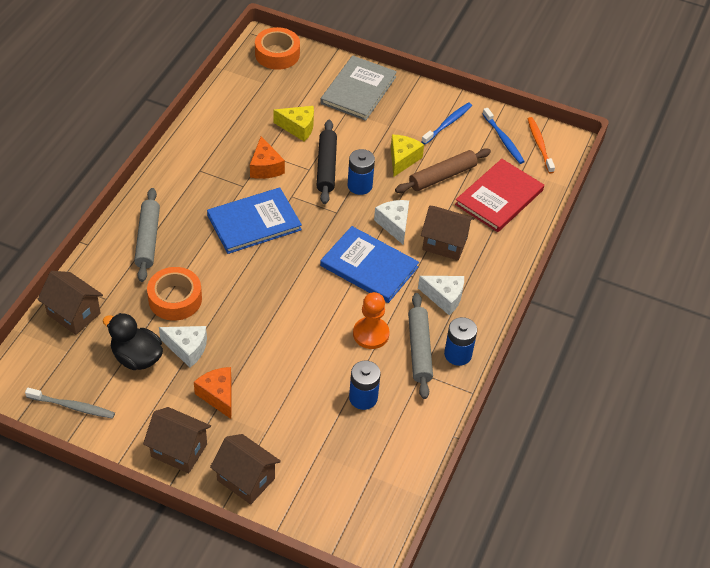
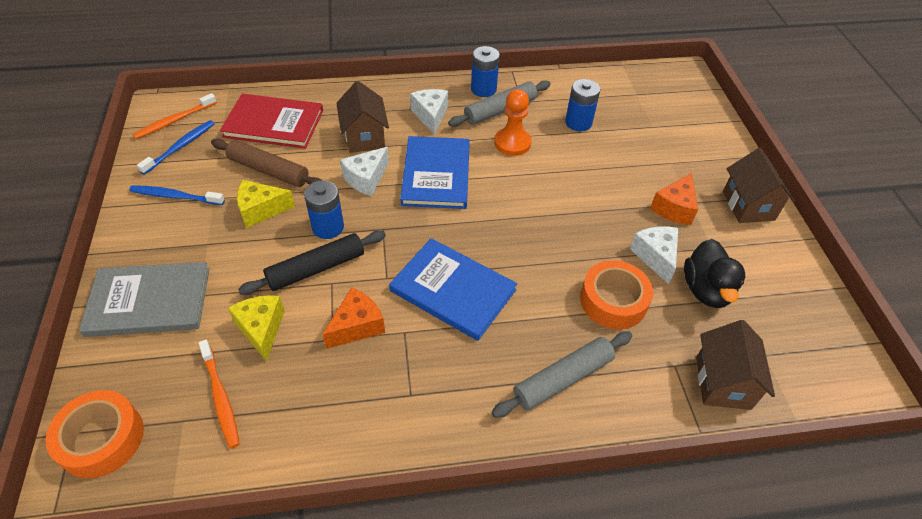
camera: 120 degrees left, 0 degrees up
grey toothbrush [25,388,115,419] -> none
brown house [210,434,281,505] -> none
none -> orange toothbrush [199,340,240,448]

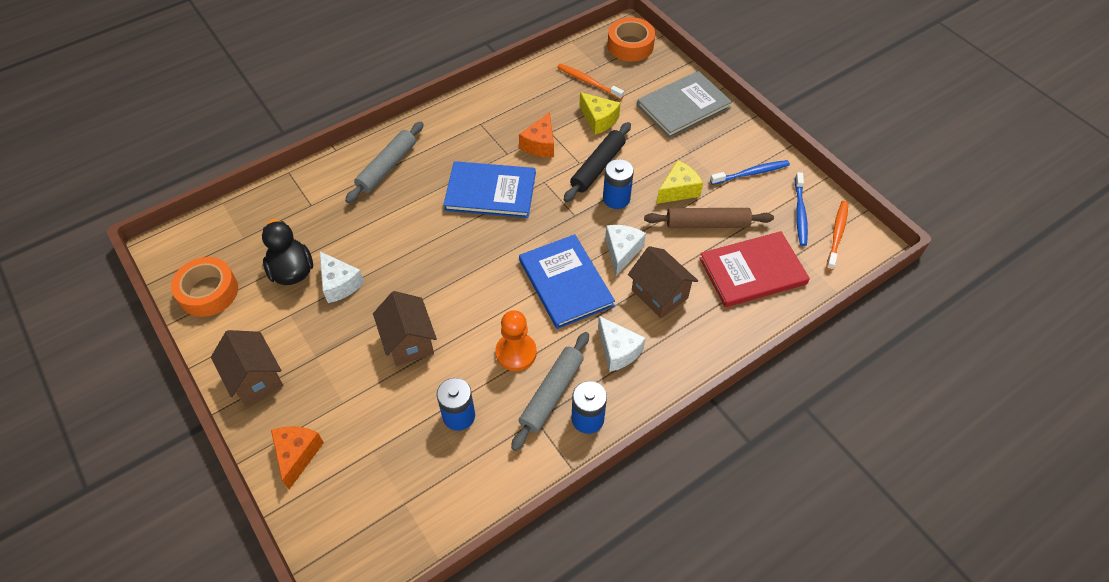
camera: 155 degrees right, 5 degrees up
orange tape [580,260,653,329] -> orange tape moved to [171,257,238,317]
orange cheese [650,173,698,225] -> orange cheese moved to [271,426,324,489]
brown house [696,320,775,410] -> brown house moved to [373,291,437,366]

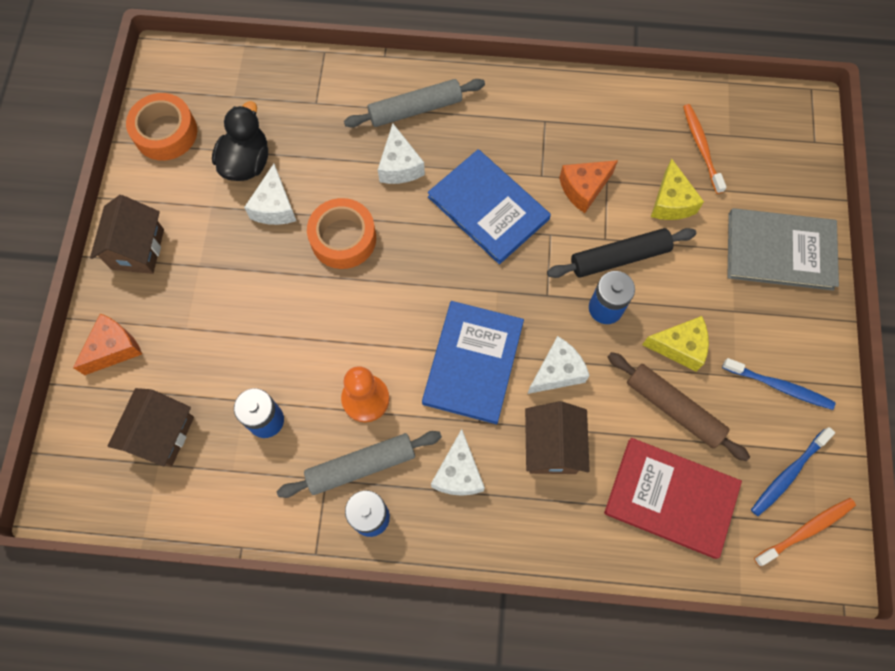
camera: 40 degrees right, 15 degrees up
brown house [373,291,437,366] -> brown house moved to [108,388,194,467]
orange tape [607,17,655,62] -> orange tape moved to [307,198,376,269]
none -> white cheese [378,123,425,184]

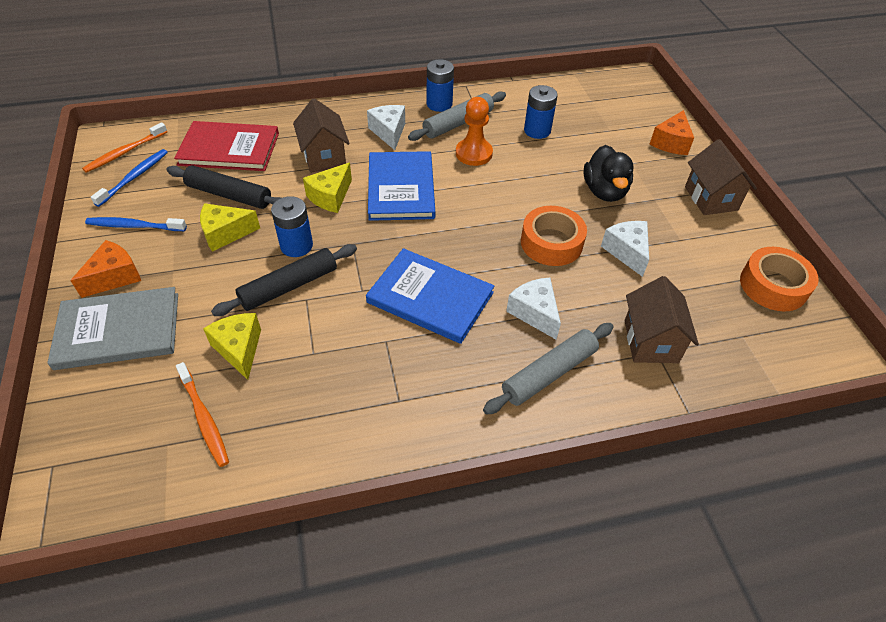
camera: 160 degrees right, 20 degrees down
brown house [108,388,194,467] -> brown house moved to [625,276,699,363]
black duck [212,101,268,181] -> black duck moved to [584,145,634,202]
white cheese [527,336,590,394] -> yellow cheese [303,163,352,213]
orange cheese [559,160,618,213] -> orange cheese moved to [70,240,141,298]
brown rolling pin [608,352,750,461] -> black rolling pin [166,165,281,209]

